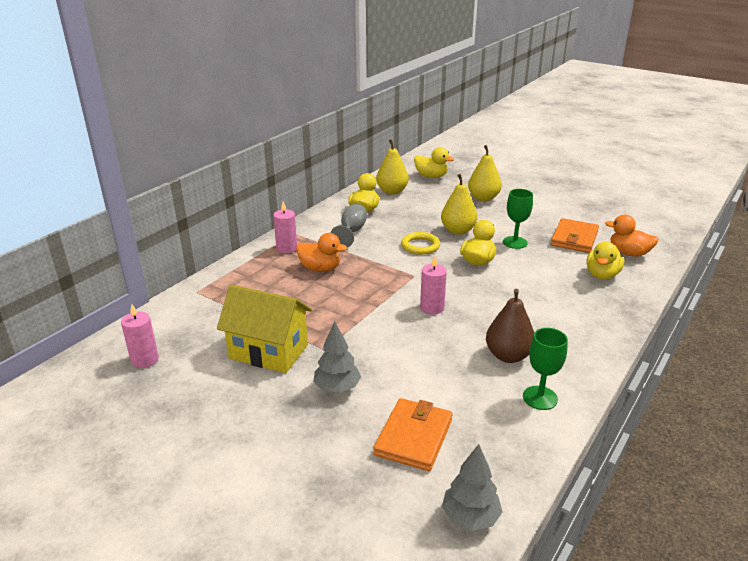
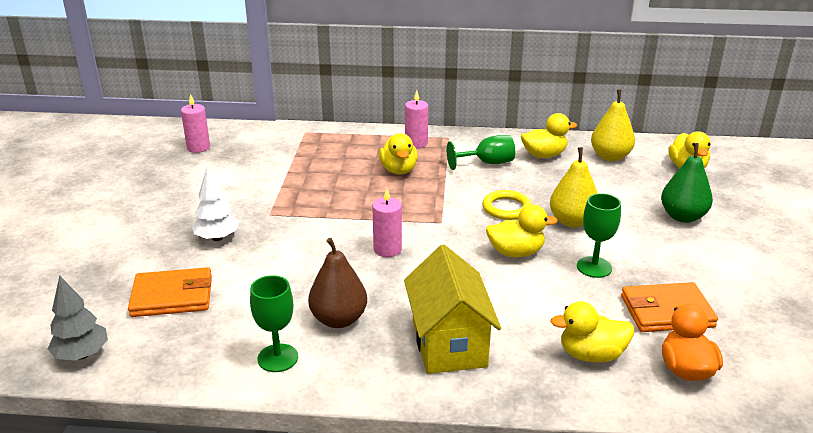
camera: 60 degrees right, 0 degrees up
yellow house [217,285,312,373] -> yellow house moved to [404,245,501,374]
orange duck [296,233,347,272] -> yellow duck [379,133,418,174]
grey tree [313,321,361,393] -> white tree [192,168,239,241]
grey goblet [331,204,367,247] -> green goblet [447,135,515,170]
yellow pear [468,145,502,201] -> green pear [661,143,713,223]

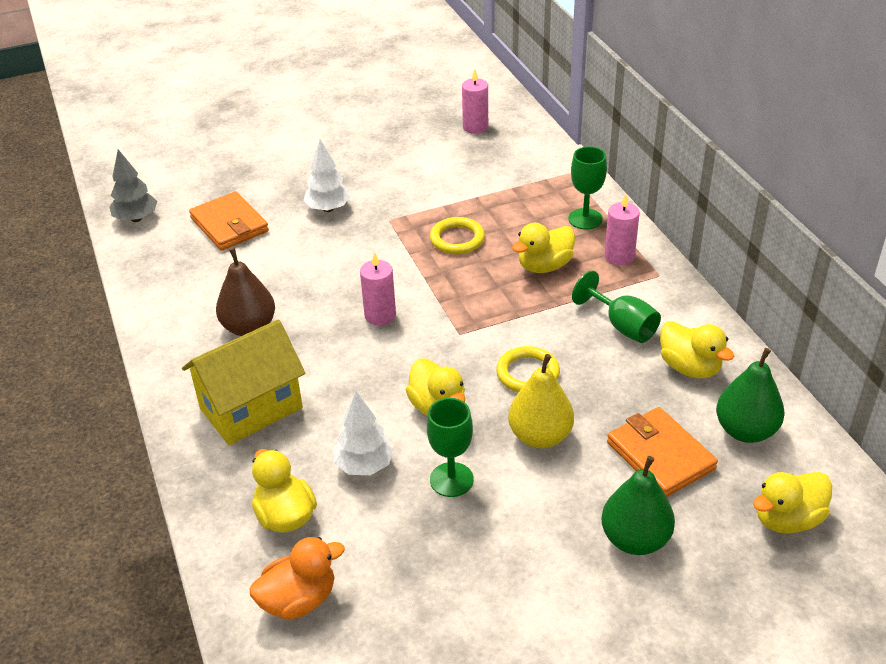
camera: 65 degrees right, 10 degrees up
green goblet [250,275,298,372] -> green goblet moved to [568,146,607,230]
yellow pear [591,90,635,161] -> green pear [716,348,785,443]
orange wallet [621,282,718,332] -> orange wallet moved to [607,407,718,497]
none -> white tree [333,391,394,475]
none -> yellow ring [430,217,485,254]

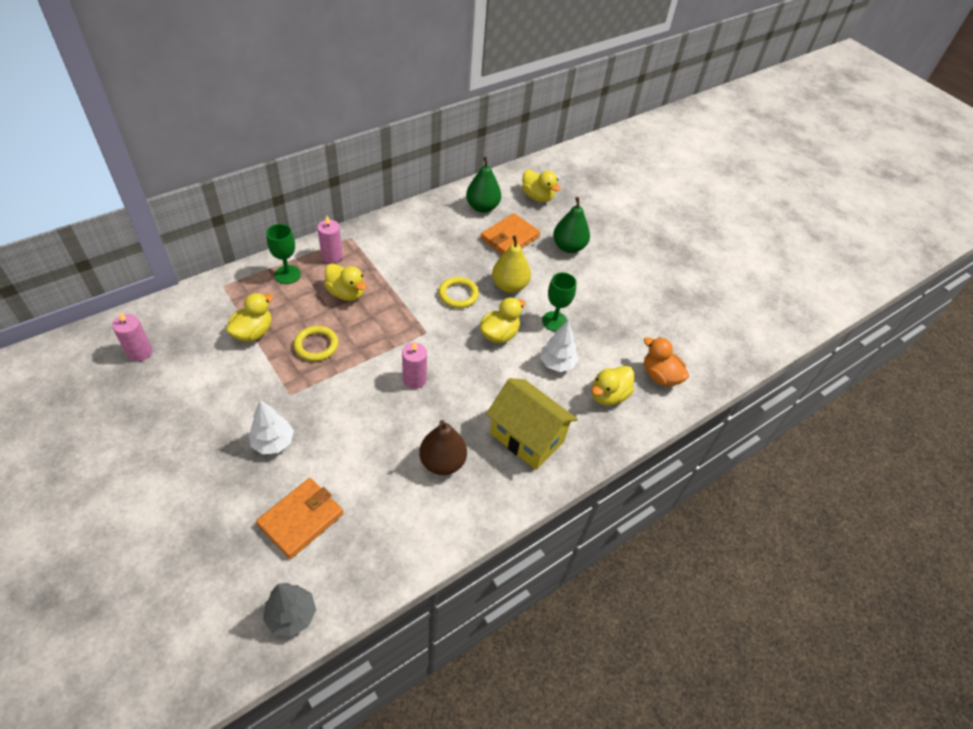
camera: 110 degrees left, 10 degrees up
green goblet [572,271,661,343] -> none
yellow duck [660,321,734,378] -> yellow duck moved to [226,293,273,342]

